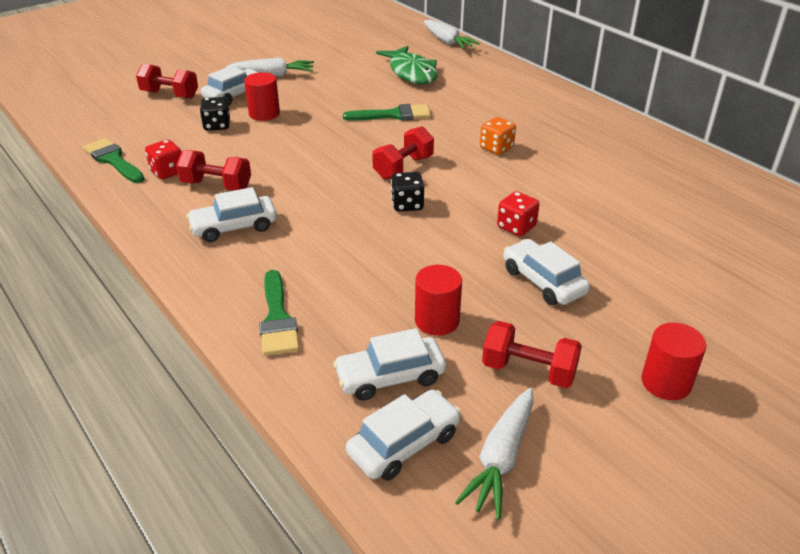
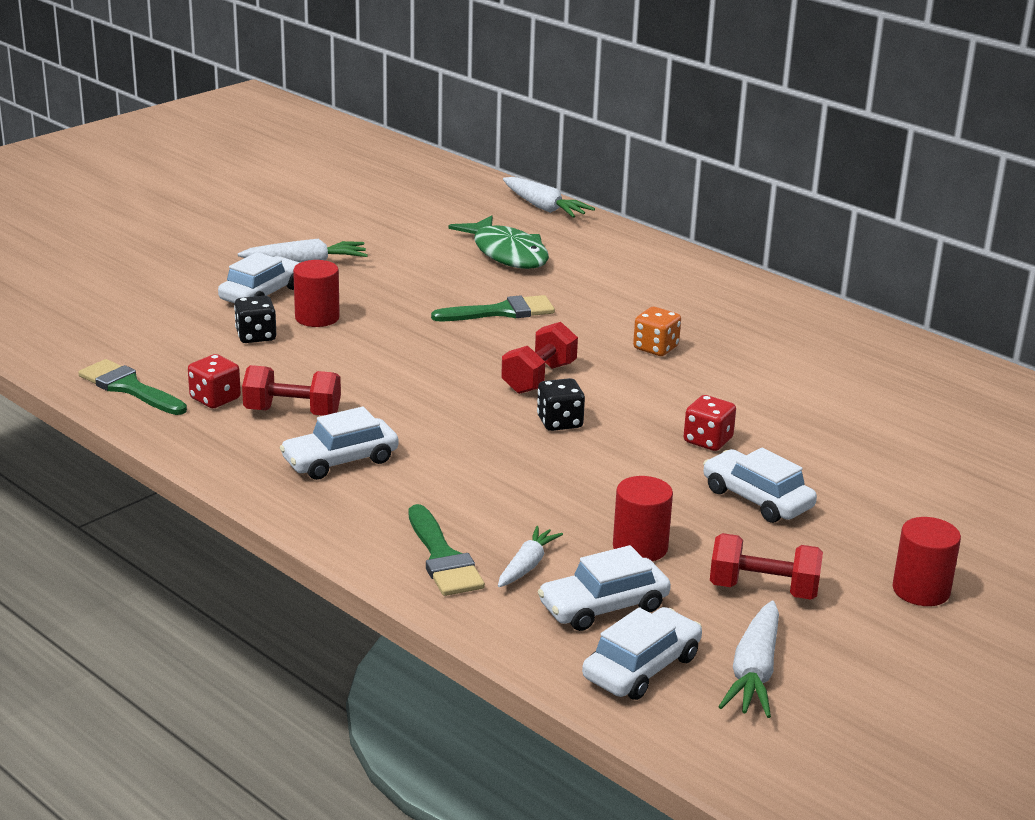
camera: 10 degrees left, 10 degrees down
red dumbbell [136,63,198,99] -> none
none -> white carrot [498,526,563,587]

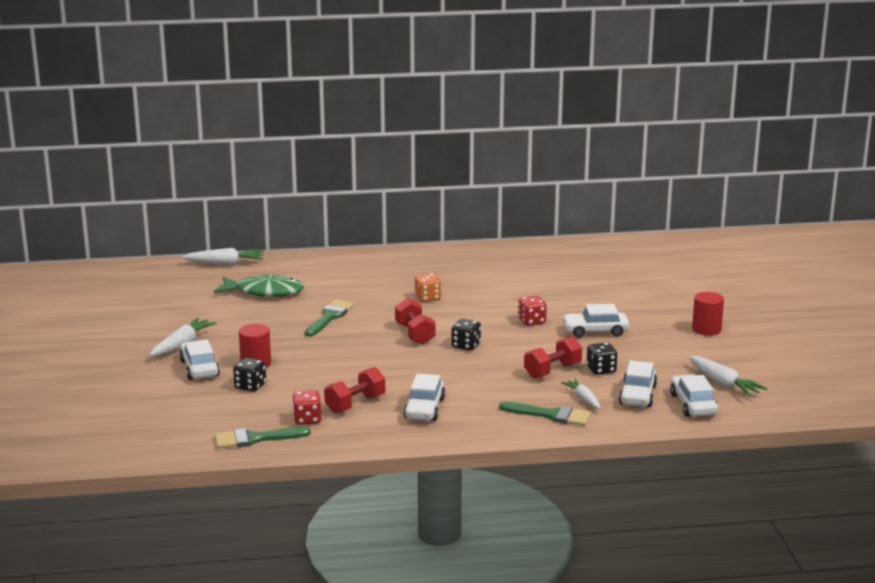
camera: 50 degrees left, 5 degrees down
red cylinder [613,476,673,561] -> black dice [587,342,617,375]
red dumbbell [710,533,823,600] -> red dumbbell moved to [524,336,582,379]

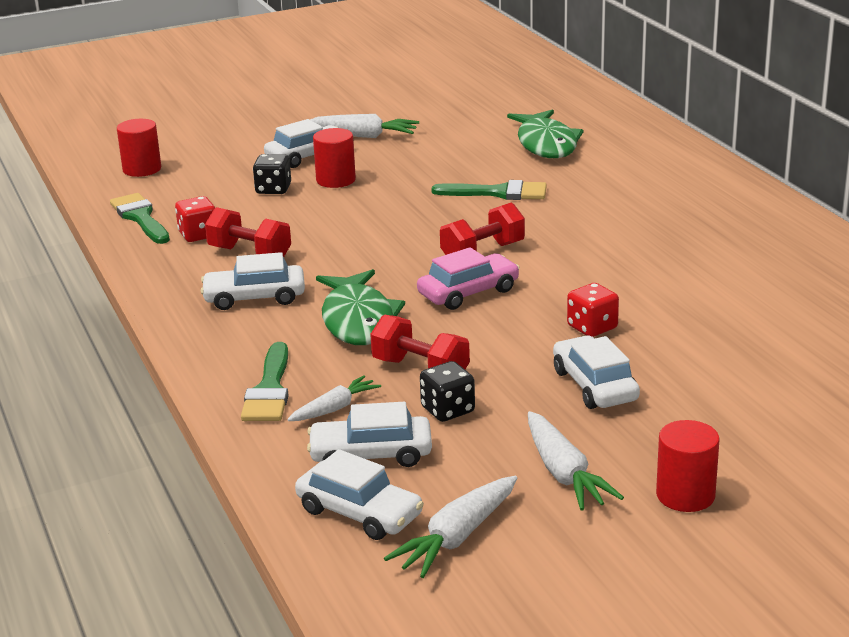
camera: 75 degrees right, 5 degrees up
white carrot [182,248,264,265] -> white carrot moved to [528,411,624,511]
orange dice [415,273,441,302] -> none
black dice [452,319,481,351] -> pink car [417,247,520,310]
white car [670,375,718,417] -> white car turned 60 degrees clockwise [295,449,424,540]
none -> red cylinder [117,119,161,177]
none -> green fish [316,269,405,345]

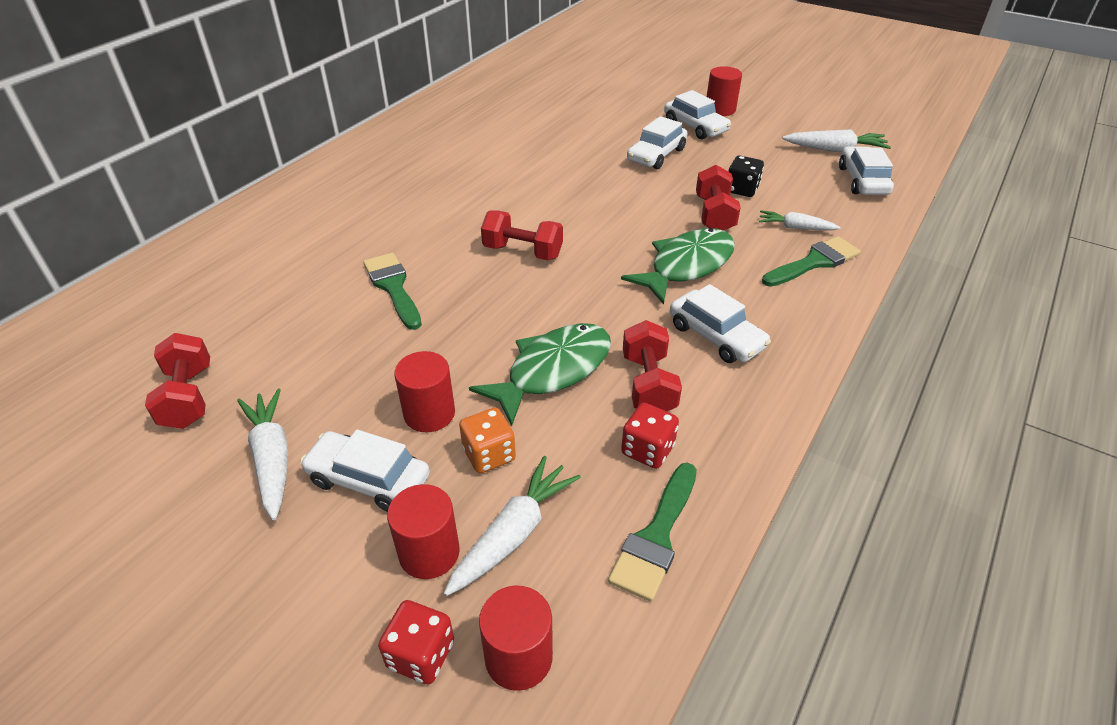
camera: 125 degrees left, 15 degrees up
black dice [253,154,291,194] -> orange dice [459,408,516,473]
white car [307,402,432,467] -> white car moved to [664,90,731,139]
pink car [417,247,520,310] -> none
green fish [507,109,583,158] -> green fish moved to [469,323,611,426]
white carrot [528,411,624,511] -> white carrot moved to [444,456,581,596]
red dice [567,283,619,337] -> red dice moved to [378,600,454,685]
none -> red dumbbell [145,333,210,429]
none -> red cylinder [387,484,460,579]

